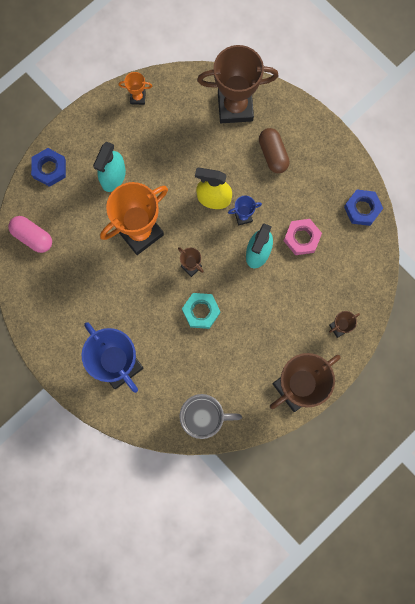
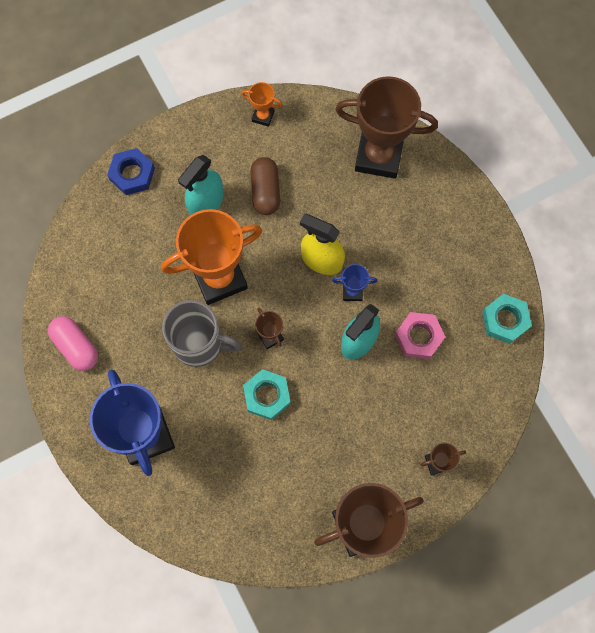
camera: 15 degrees right, 5 degrees down
pink capsule [8,216,52,253] -> pink capsule moved to [48,316,98,371]
grey mug [179,394,242,439] -> grey mug moved to [162,300,242,367]
brown capsule [259,128,290,173] -> brown capsule moved to [250,157,280,215]
blue nut [344,189,383,226] -> turquoise nut [482,294,532,344]

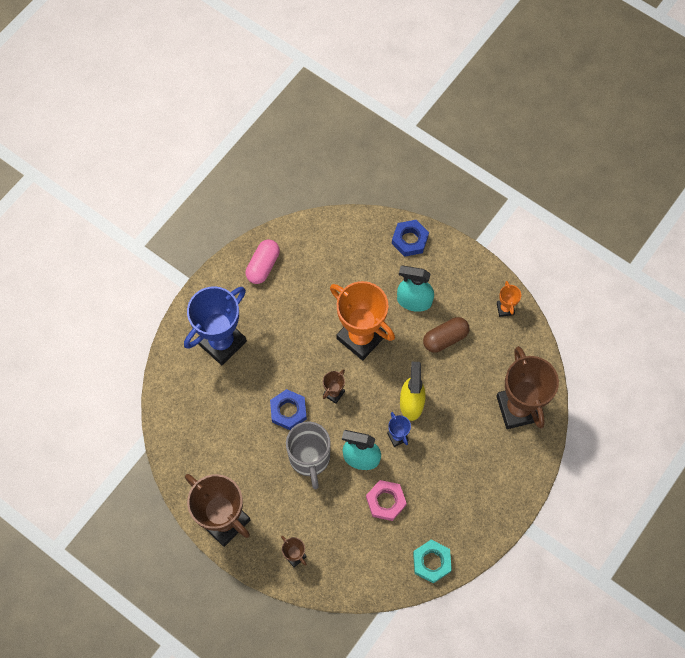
camera: 65 degrees right, 5 degrees down
grey mug [162,300,242,367] -> grey mug moved to [286,422,331,489]
turquoise nut [243,369,291,420] -> blue nut [270,389,307,430]

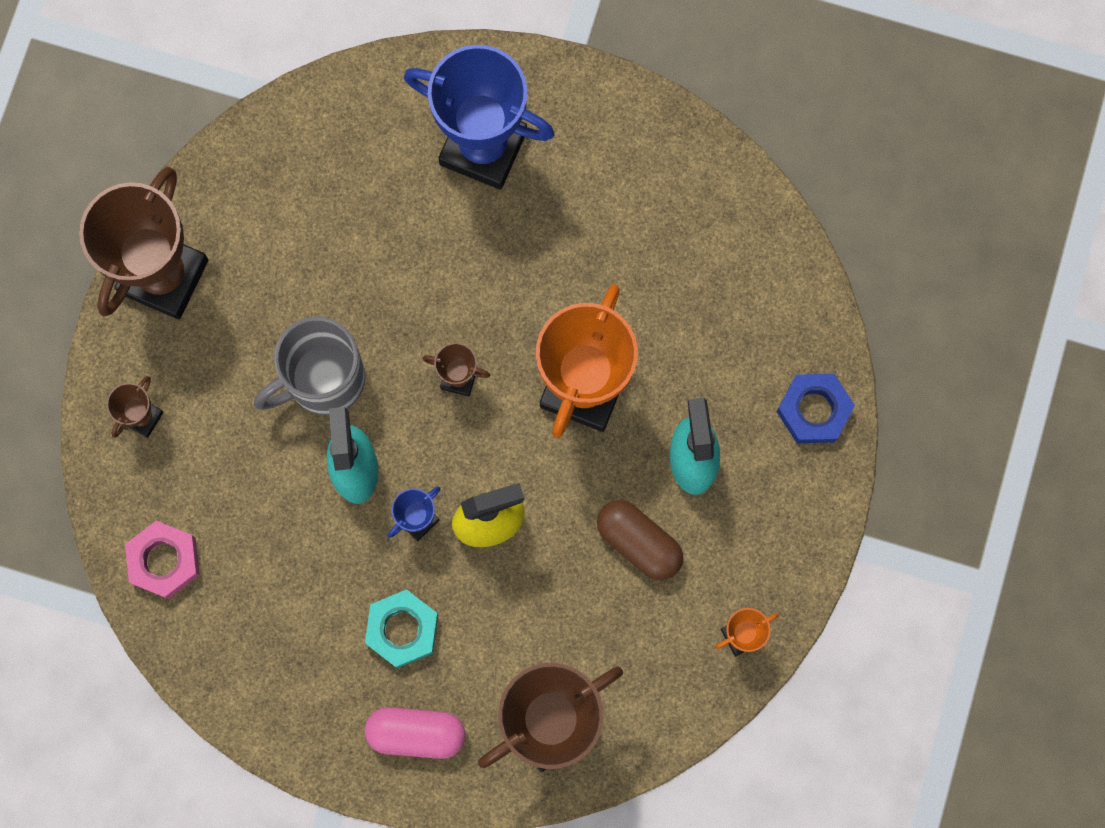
camera: 70 degrees right, 10 degrees up
pink capsule [246,239,280,284] -> pink capsule moved to [365,707,465,759]
blue nut [270,389,307,430] -> none
pink nut [366,480,407,521] -> pink nut moved to [125,521,200,599]
turquoise nut [413,540,452,583] -> turquoise nut moved to [365,589,438,668]

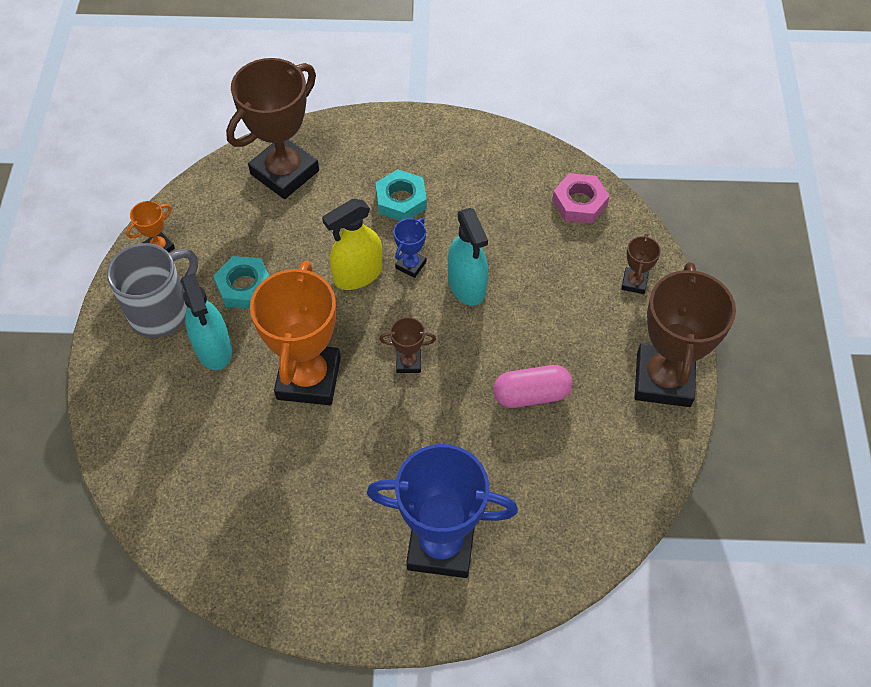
camera: 165 degrees right, 20 degrees down
grey mug [254,317,365,415] -> grey mug moved to [107,243,198,338]
pink capsule [365,707,465,759] -> pink capsule moved to [493,365,573,408]
brown capsule [597,500,683,580] -> turquoise nut [213,256,269,309]
blue nut [776,374,855,443] -> none

